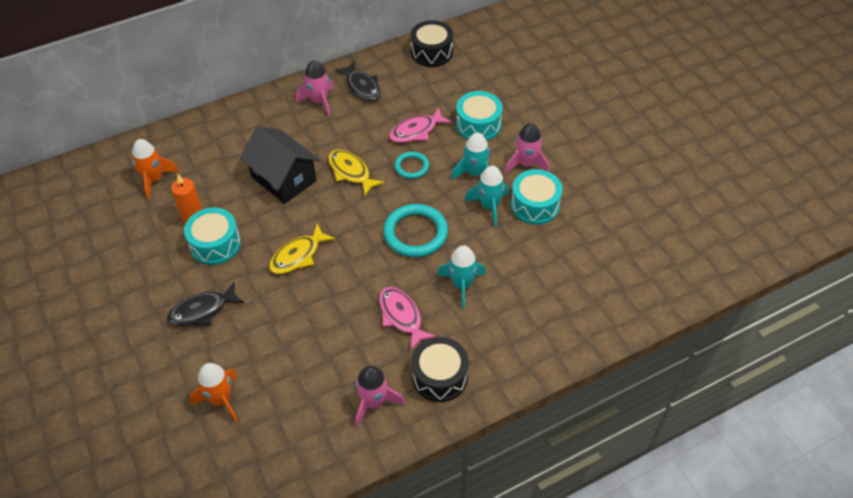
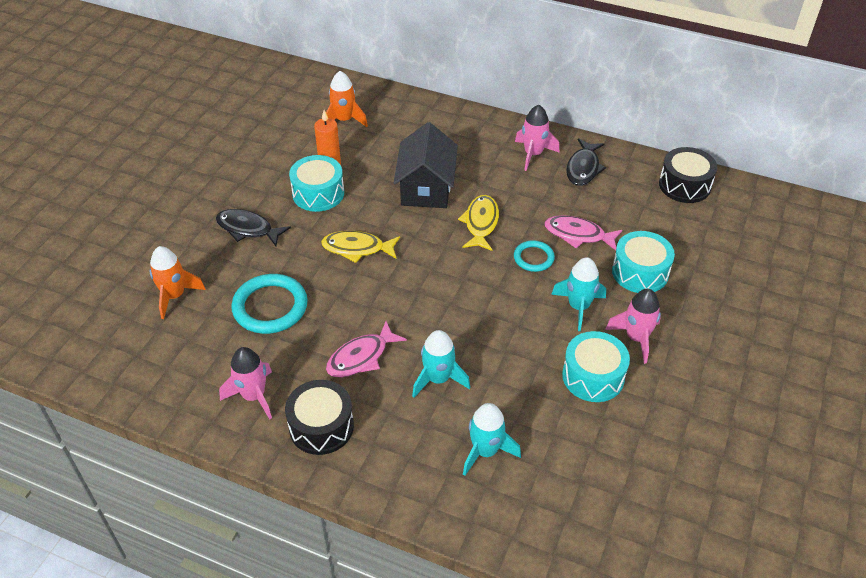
camera: 50 degrees right, 5 degrees down
pink fish [379,287,436,350] -> pink fish turned 150 degrees counterclockwise [326,321,407,378]
turquoise ring [383,204,448,257] -> turquoise ring moved to [231,274,308,334]
turquoise rocket [464,166,509,227] -> turquoise rocket moved to [463,403,521,476]

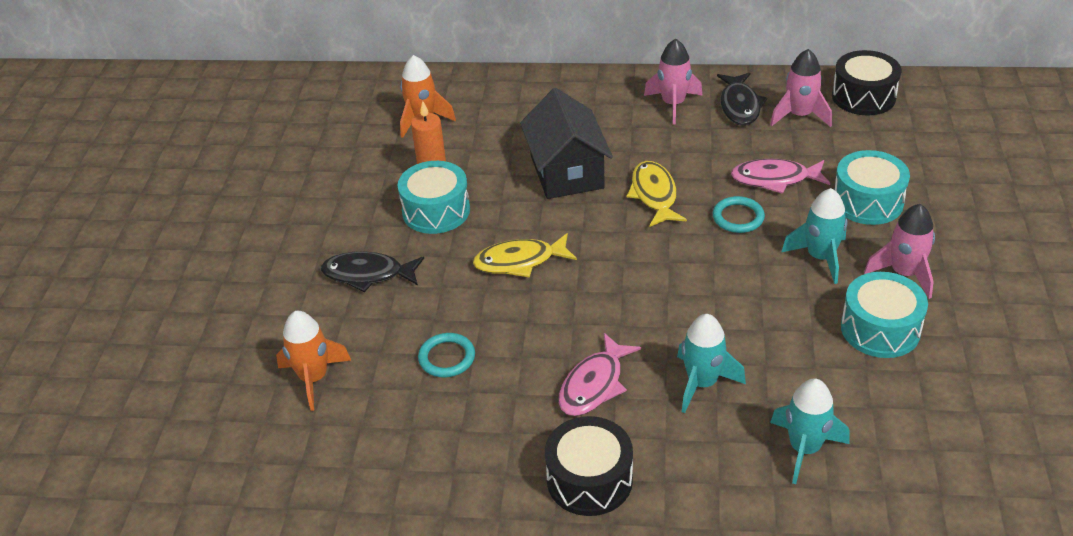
camera: 15 degrees left, 5 degrees down
pink rocket [219,347,272,419] -> pink rocket moved to [770,49,832,127]
turquoise ring [231,274,308,334] -> turquoise ring [418,333,475,377], size x0.57

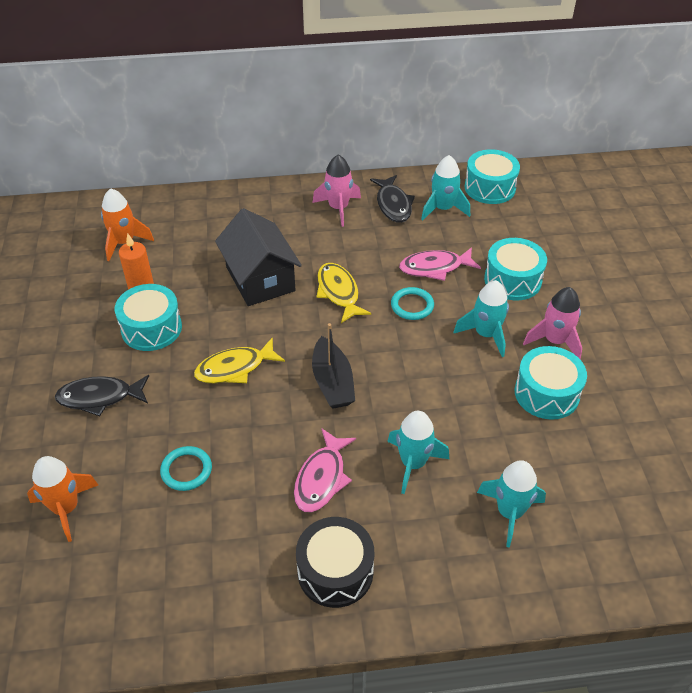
camera: 15 degrees left, 5 degrees up
pink rocket [770,49,832,127] -> turquoise rocket [421,155,470,221]
black drum [832,50,901,115] -> turquoise drum [465,149,520,204]
none -> black boat [312,323,355,409]

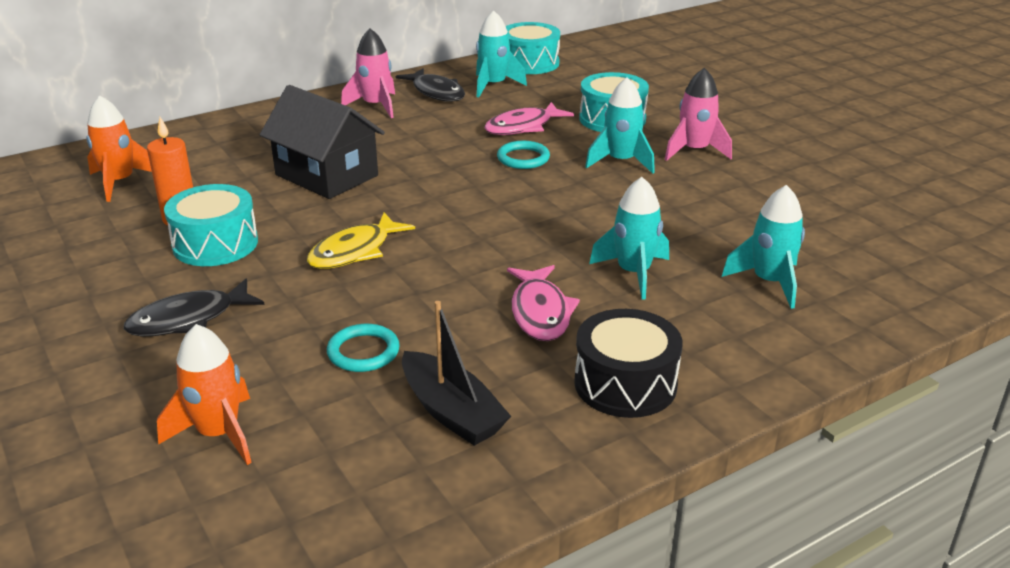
camera: 25 degrees left, 15 degrees down
black boat [312,323,355,409] -> black boat moved to [402,301,511,446]
yellow fish [316,263,371,323] -> none
turquoise drum [515,346,587,420] -> none

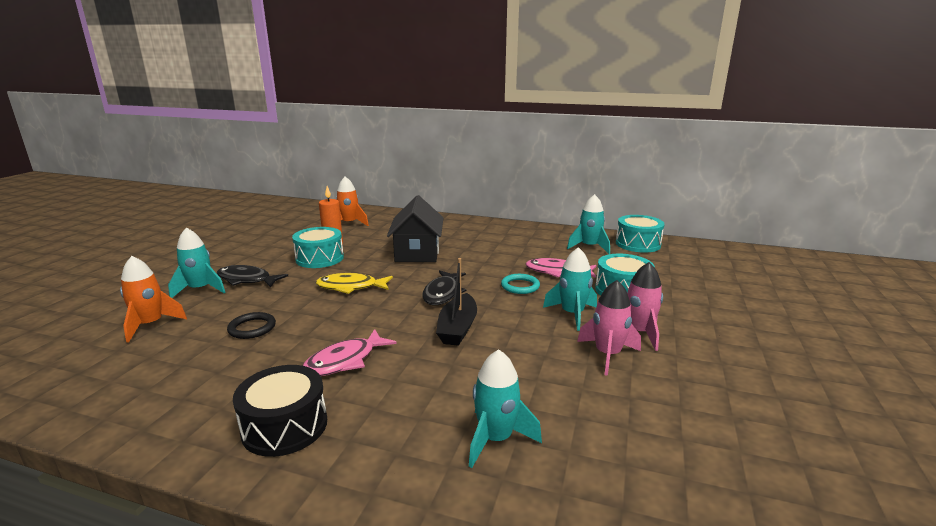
camera: 50 degrees right, 10 degrees down
turquoise ring [327,324,400,372] -> black ring [227,312,276,339]
pink rocket [341,28,395,118] -> pink rocket moved to [577,280,641,376]
black fish [396,69,465,102] -> black fish moved to [422,270,466,305]
black boat [402,301,511,446] -> black boat moved to [436,258,477,346]
turquoise rocket [589,177,669,300] -> turquoise rocket moved to [168,228,226,298]

